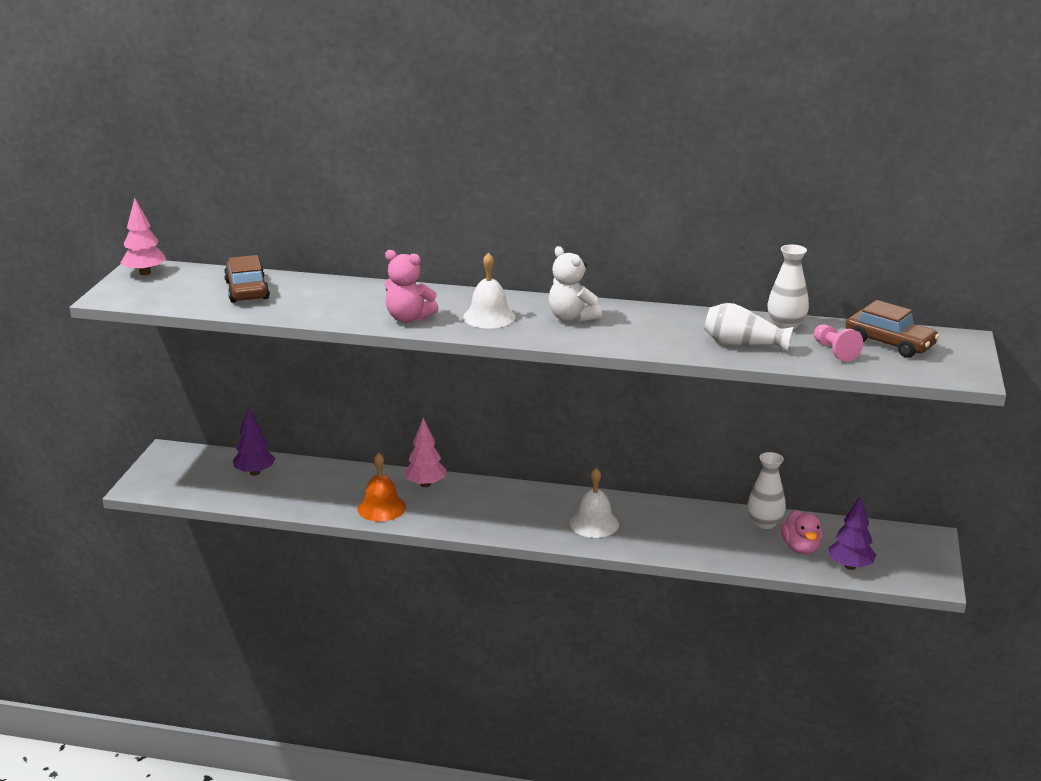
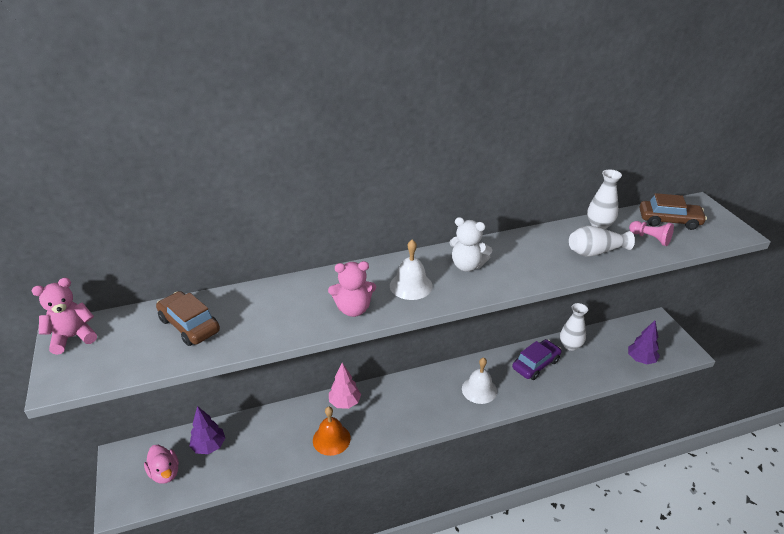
camera: 30 degrees left, 10 degrees up
pink tree [121,198,166,275] -> pink teddy bear [32,278,97,355]
pink duck [781,510,823,554] -> pink duck moved to [144,445,179,484]
none -> purple car [512,339,562,380]

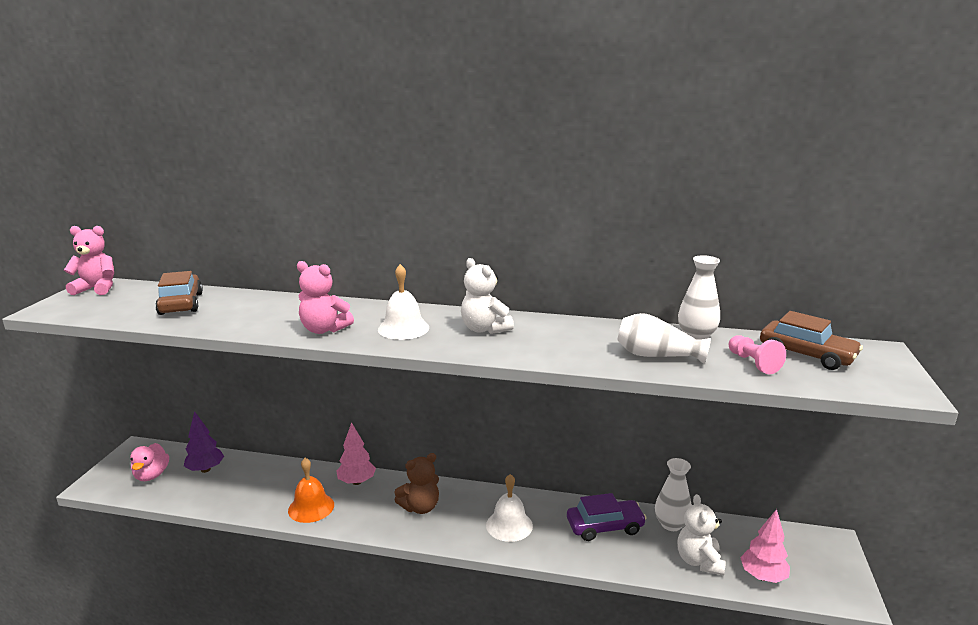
camera: 30 degrees right, 15 degrees down
purple tree [628,321,660,364] -> pink tree [740,509,790,583]
none -> brown teddy bear [394,453,439,514]
none -> white teddy bear [677,494,726,575]

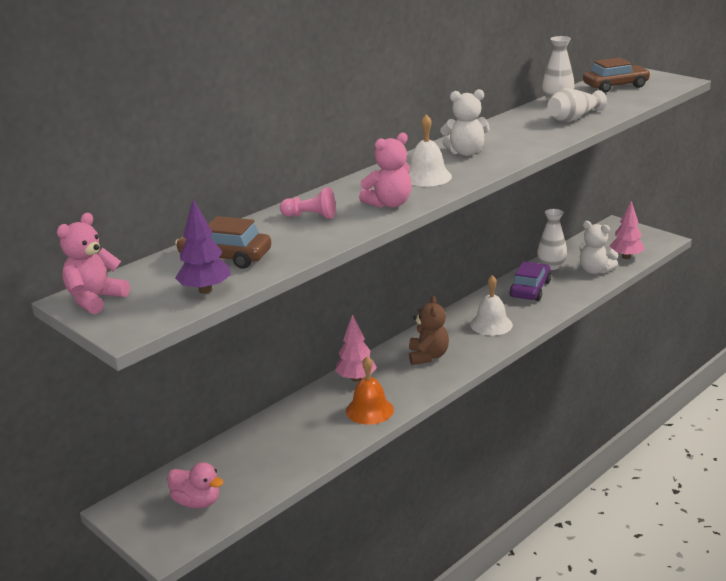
camera: 55 degrees left, 5 degrees up
purple tree [184,411,224,473] -> purple tree moved to [175,199,231,294]
pink pawn [729,335,786,374] -> pink pawn moved to [280,187,336,219]

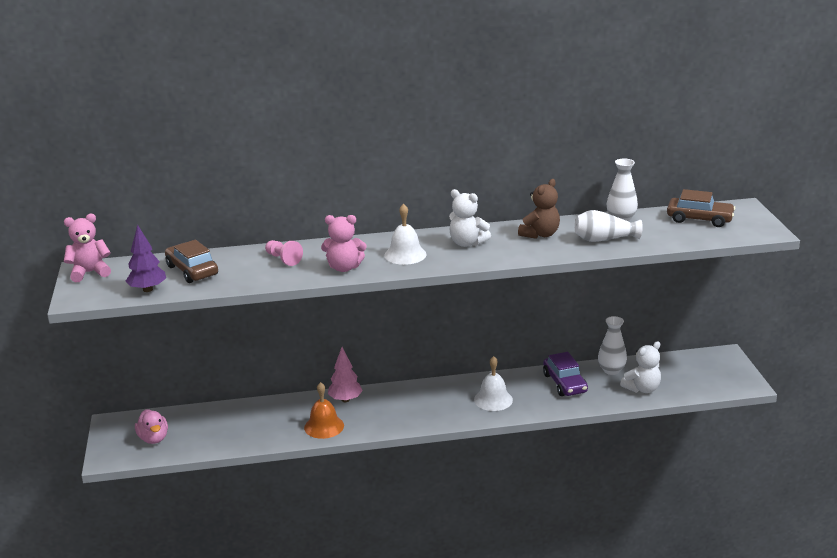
camera: 35 degrees right, 0 degrees up
brown teddy bear [409,295,449,365] -> brown teddy bear moved to [518,179,560,239]
purple car [510,262,551,301] -> purple car turned 105 degrees clockwise [543,352,588,396]
white teddy bear [579,221,619,274] -> white teddy bear turned 105 degrees counterclockwise [620,341,661,393]
pink tree [609,201,645,259] -> none

